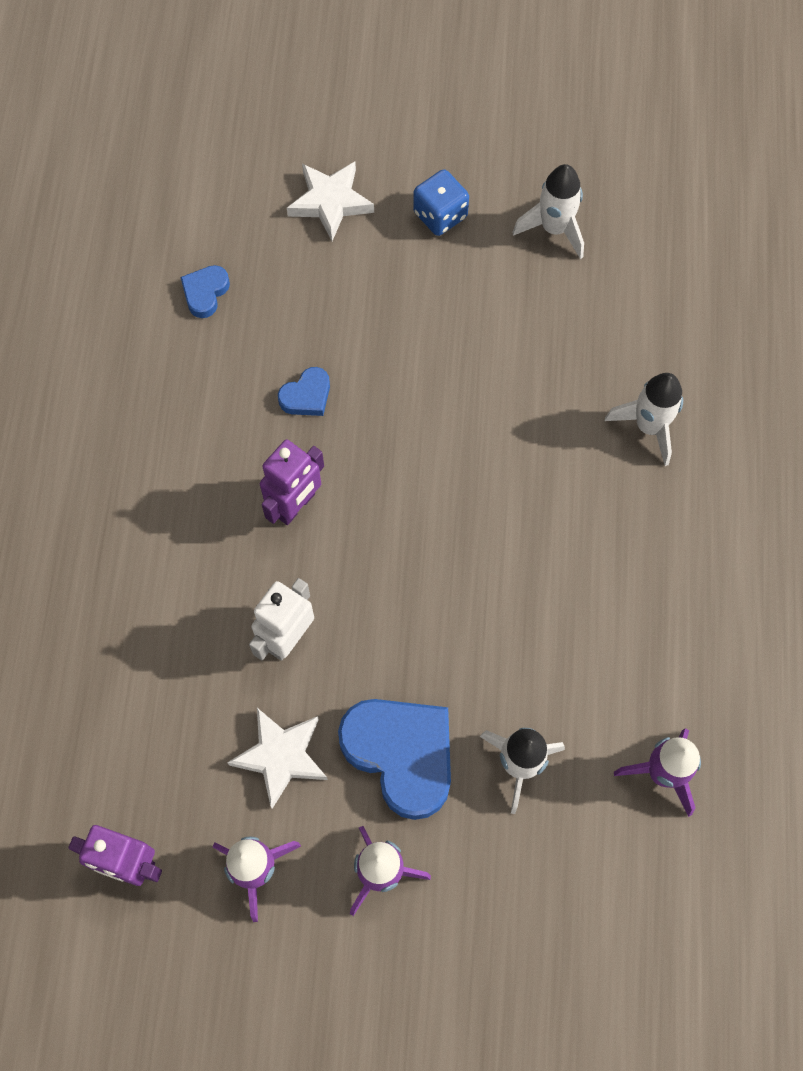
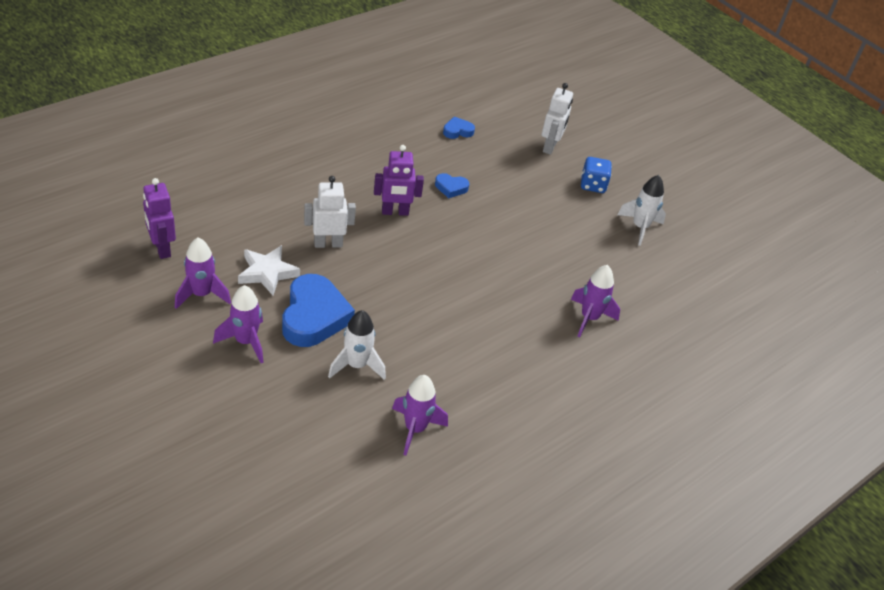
camera: 40 degrees right, 25 degrees down
white star [287,162,374,241] -> white robot [542,83,573,155]
white rocket [605,373,683,466] -> purple rocket [571,265,620,337]

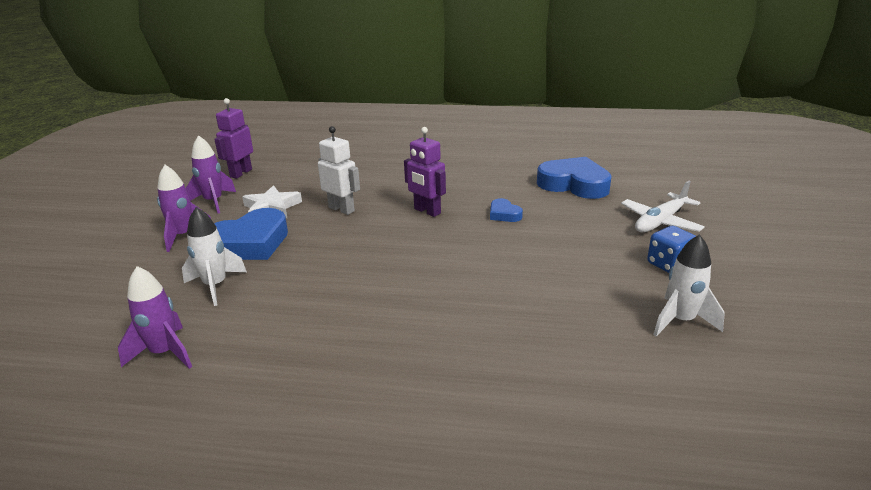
camera: 55 degrees right, 15 degrees down
blue heart [443,117,475,139] -> blue heart [537,157,612,199], size x2.10
white robot [542,83,573,155] -> white plane [621,181,705,233]
purple rocket [571,265,620,337] -> none

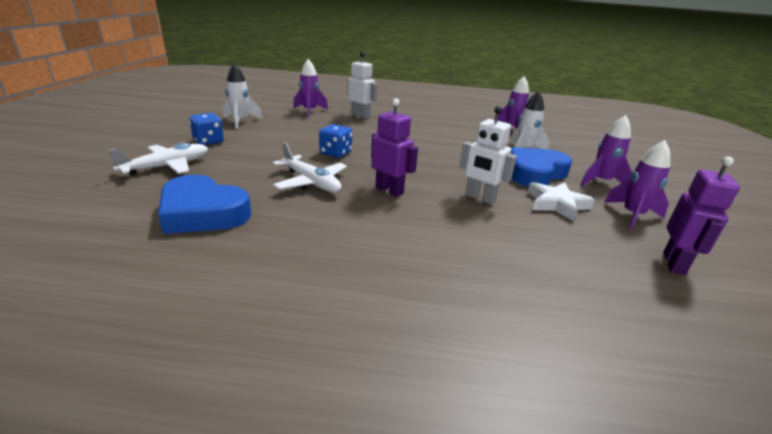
camera: 175 degrees right, 0 degrees up
blue heart [490,198,523,222] -> white plane [272,142,347,193]
none -> purple rocket [293,59,328,118]
none -> blue dice [319,124,352,158]
none -> white robot [347,52,378,119]

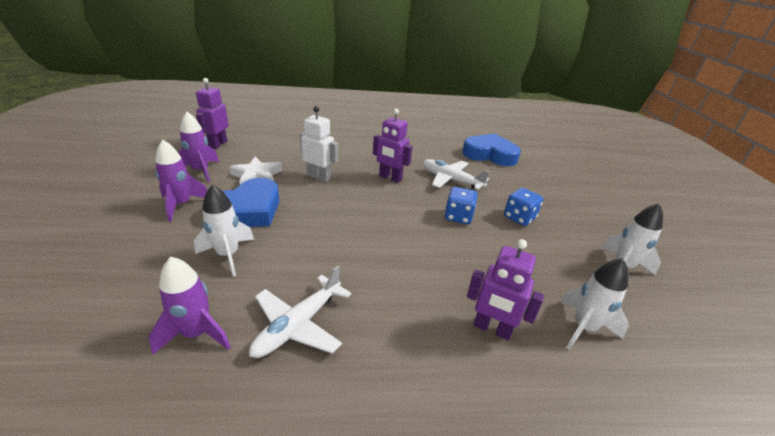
camera: 170 degrees right, 5 degrees up
white plane [108,143,208,176] -> white plane moved to [249,266,351,358]
blue dice [189,113,224,145] -> blue dice moved to [504,188,543,226]
purple rocket [293,59,328,118] -> white rocket [561,258,629,350]
white robot [347,52,378,119] -> purple robot [467,239,544,340]

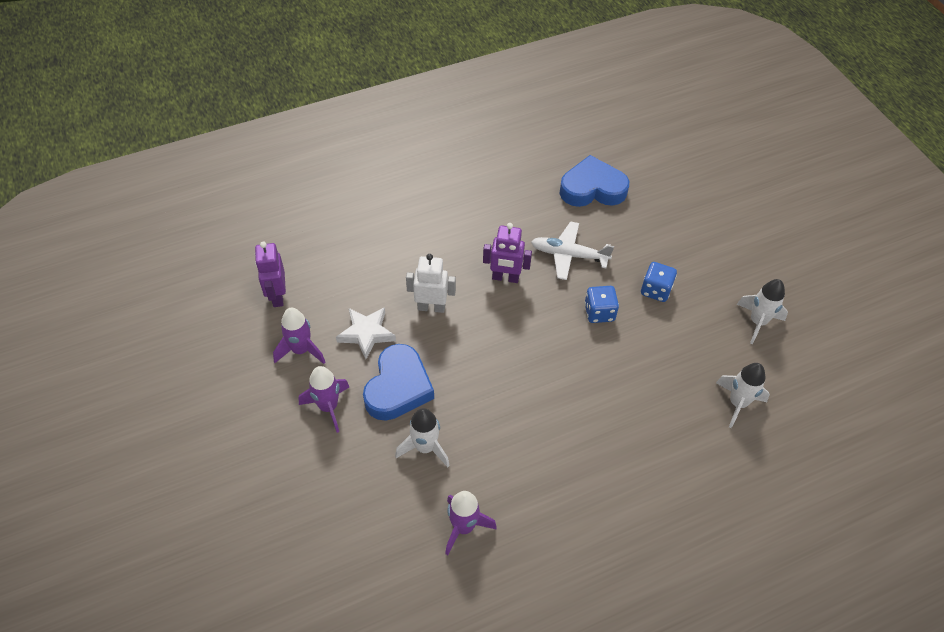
camera: 20 degrees left, 20 degrees up
white plane [249,266,351,358] -> none
purple robot [467,239,544,340] -> none

